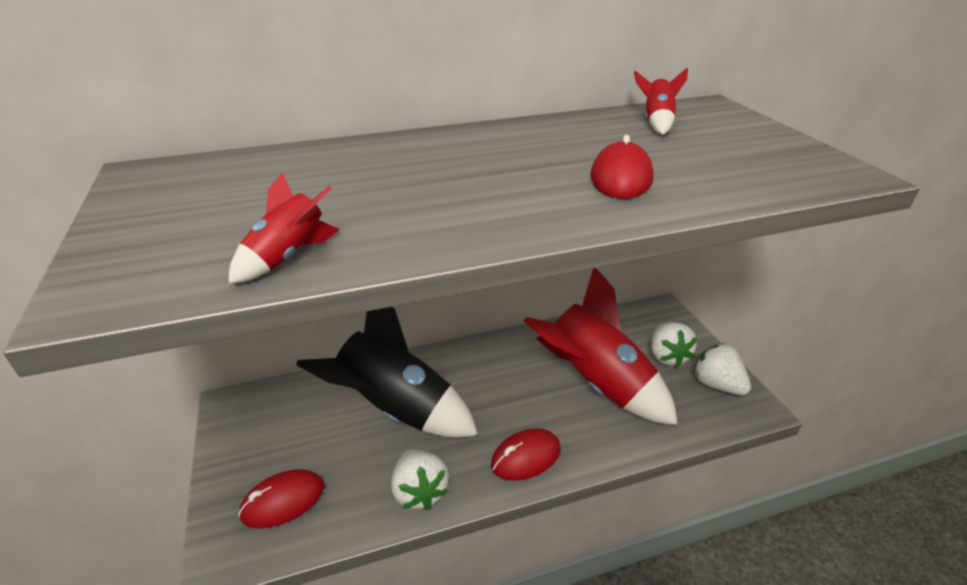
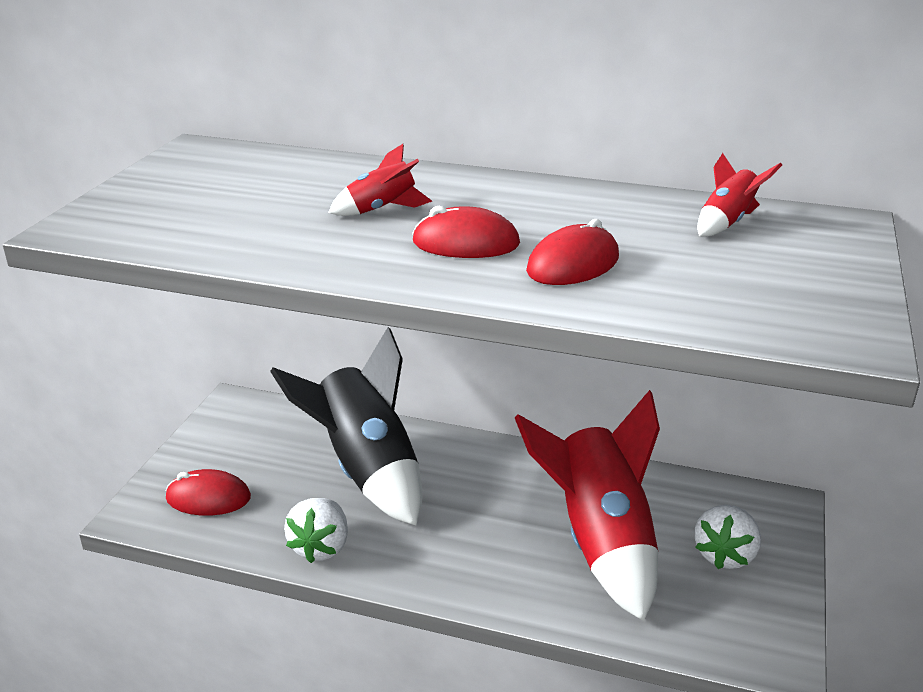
camera: 35 degrees right, 5 degrees down
red rocket [228,172,340,284] -> red rocket moved to [328,144,432,216]
red mouse [491,428,561,481] -> red mouse moved to [412,206,520,258]
white strawberry [693,343,751,395] -> none

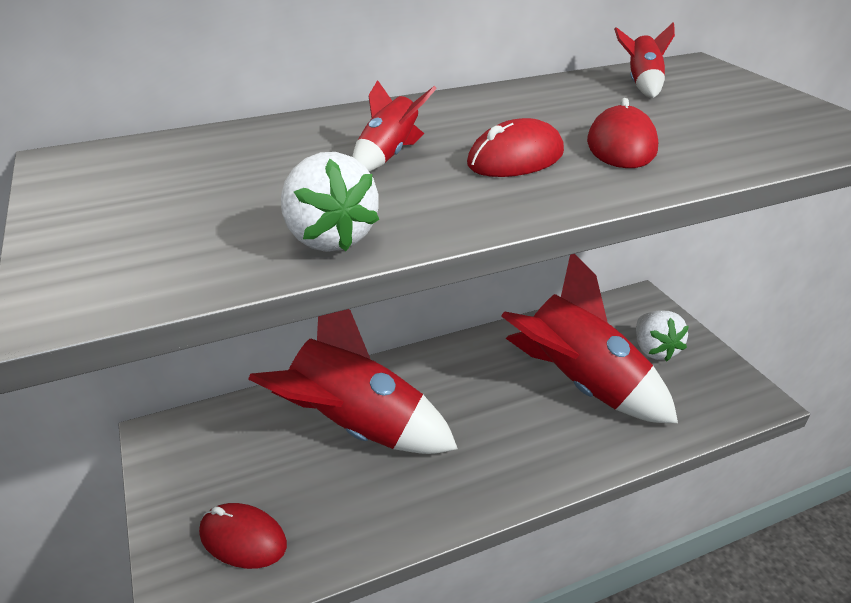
camera: 40 degrees left, 5 degrees up
red mouse [166,469,251,516] -> red mouse turned 60 degrees clockwise [199,503,287,569]
black rocket [270,327,422,525] -> red rocket [248,309,458,454]
white strawberry [284,498,348,563] -> white strawberry moved to [281,152,379,252]

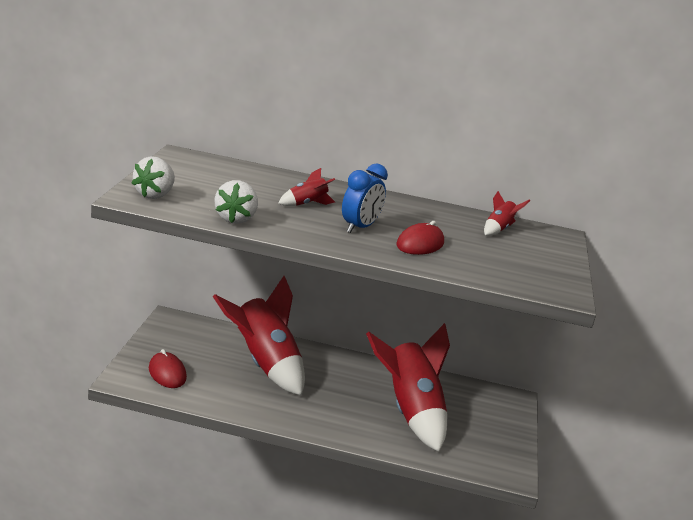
camera: 30 degrees right, 10 degrees down
red mouse [467,118,564,177] -> blue clock [342,164,388,233]
white strawberry [636,311,689,361] -> white strawberry moved to [132,156,175,199]

